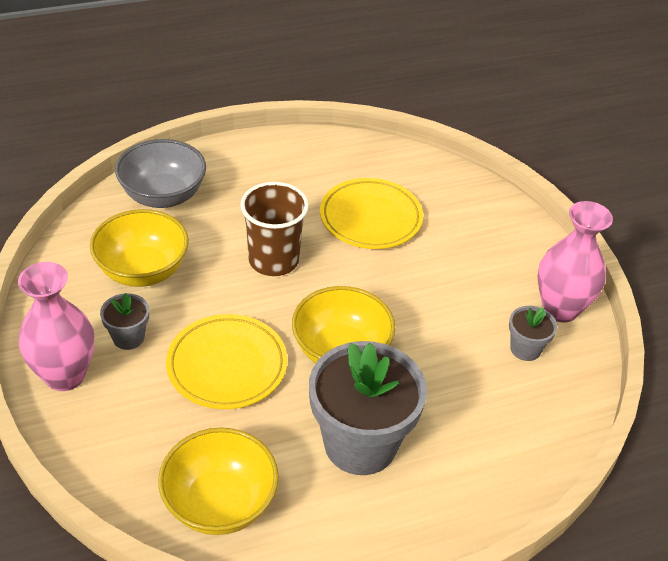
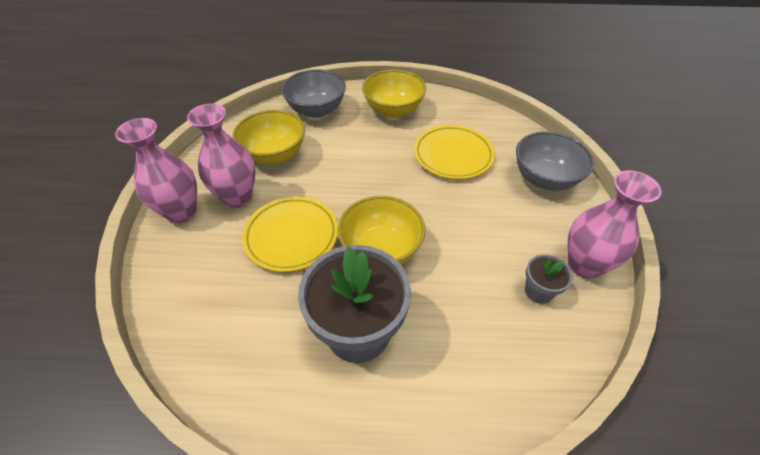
camera: 25 degrees right, 5 degrees up
grey flower pot [100,293,149,350] -> pink vase [187,103,256,208]
yellow bowl [158,428,279,535] -> yellow bowl moved to [362,70,426,118]
brown cup [240,182,309,276] -> none
none -> grey bowl [516,132,594,191]

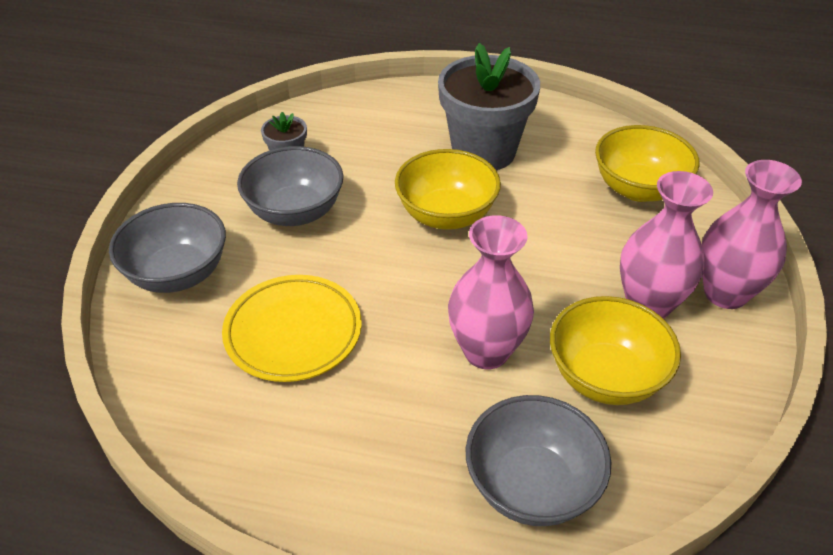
camera: 170 degrees left, 5 degrees down
yellow plate [242,196,338,272] -> none
yellow bowl [362,70,426,118] -> yellow bowl moved to [595,125,700,202]
pink vase [568,170,662,279] -> pink vase moved to [448,215,534,369]
none -> grey bowl [237,146,343,226]

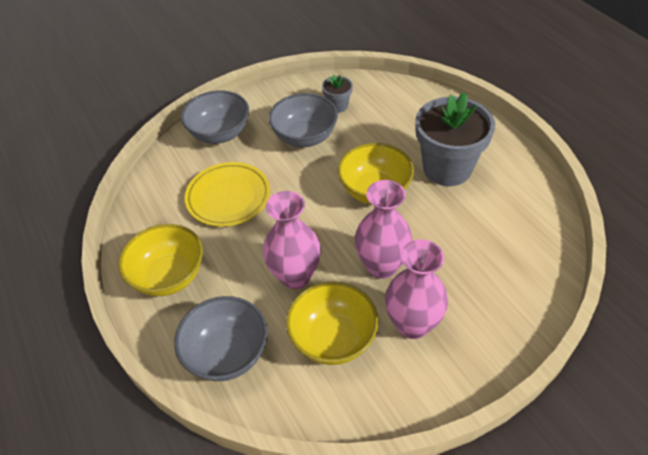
camera: 50 degrees right, 5 degrees up
yellow bowl [595,125,700,202] -> yellow bowl moved to [118,224,203,296]
pink vase [702,160,802,309] -> pink vase moved to [355,180,413,279]

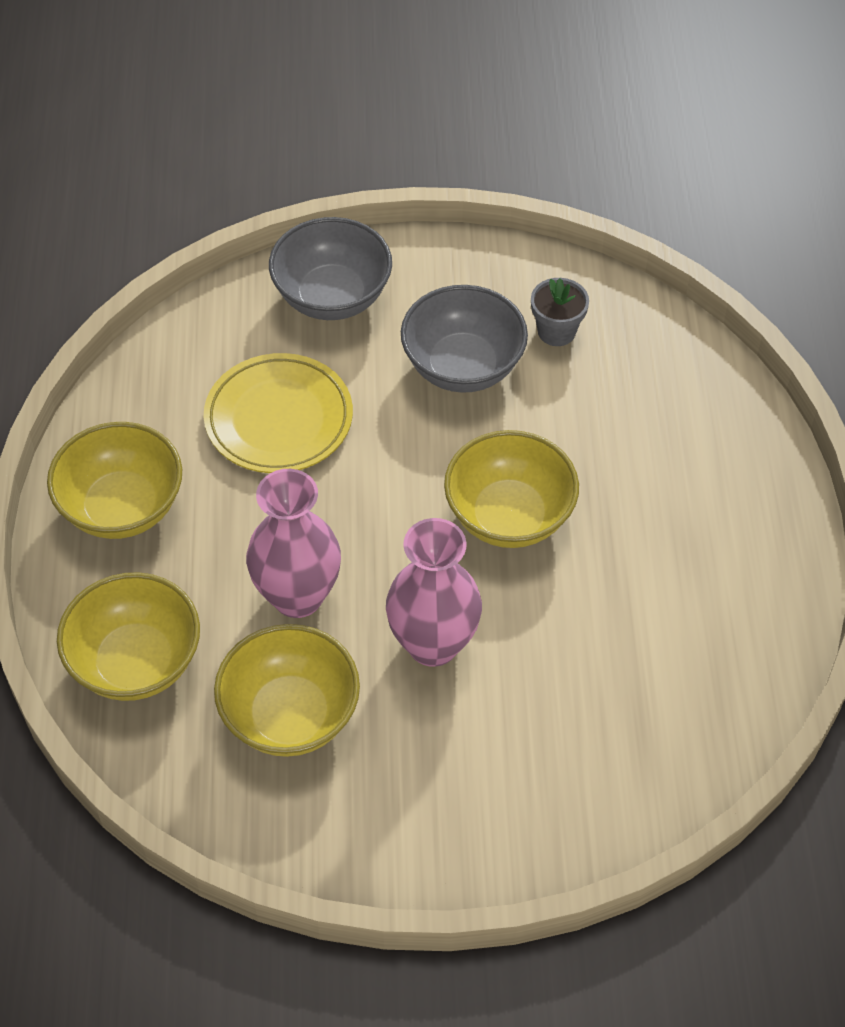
camera: 25 degrees right, 5 degrees up
grey bowl [174,296,268,381] -> yellow bowl [57,572,200,701]
pink vase [385,239,448,339] -> none
grey flower pot [416,92,495,186] -> none

